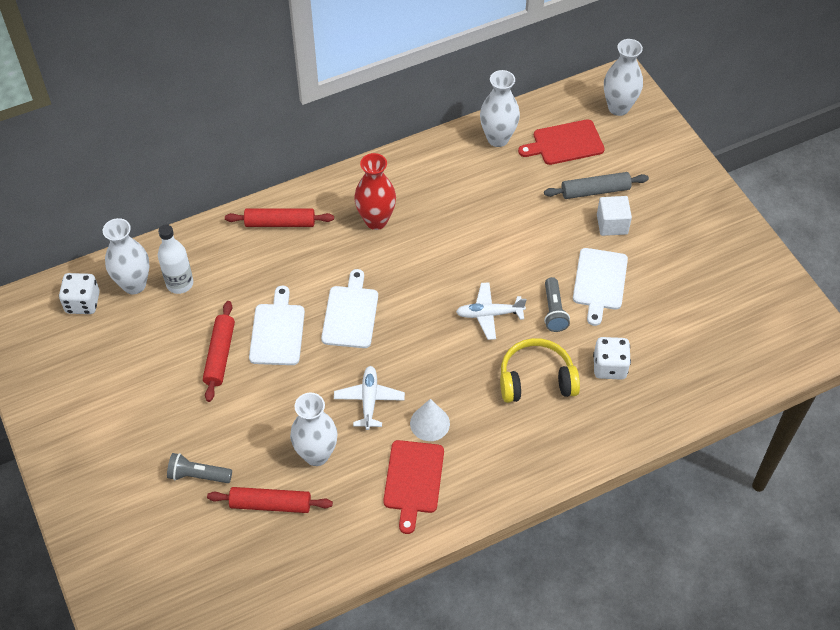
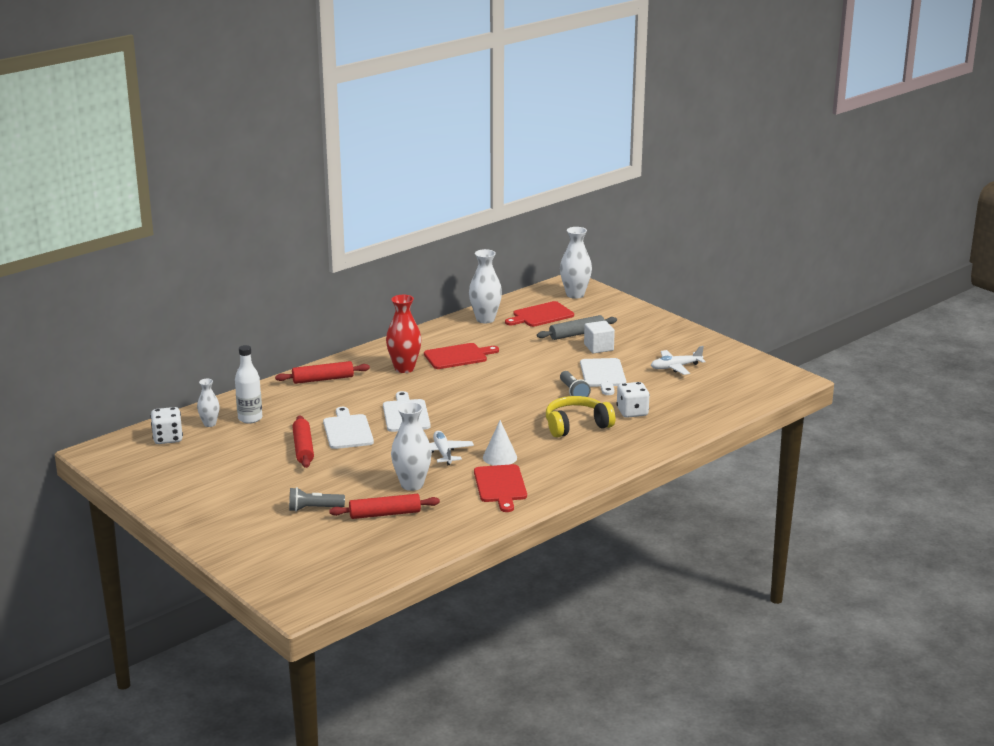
camera: 15 degrees left, 30 degrees down
white vase [103,218,150,294] -> white vase [197,379,220,427], size x0.59
white plane [456,282,527,340] -> white plane moved to [651,346,706,375]
none -> red cutting board [424,343,499,369]

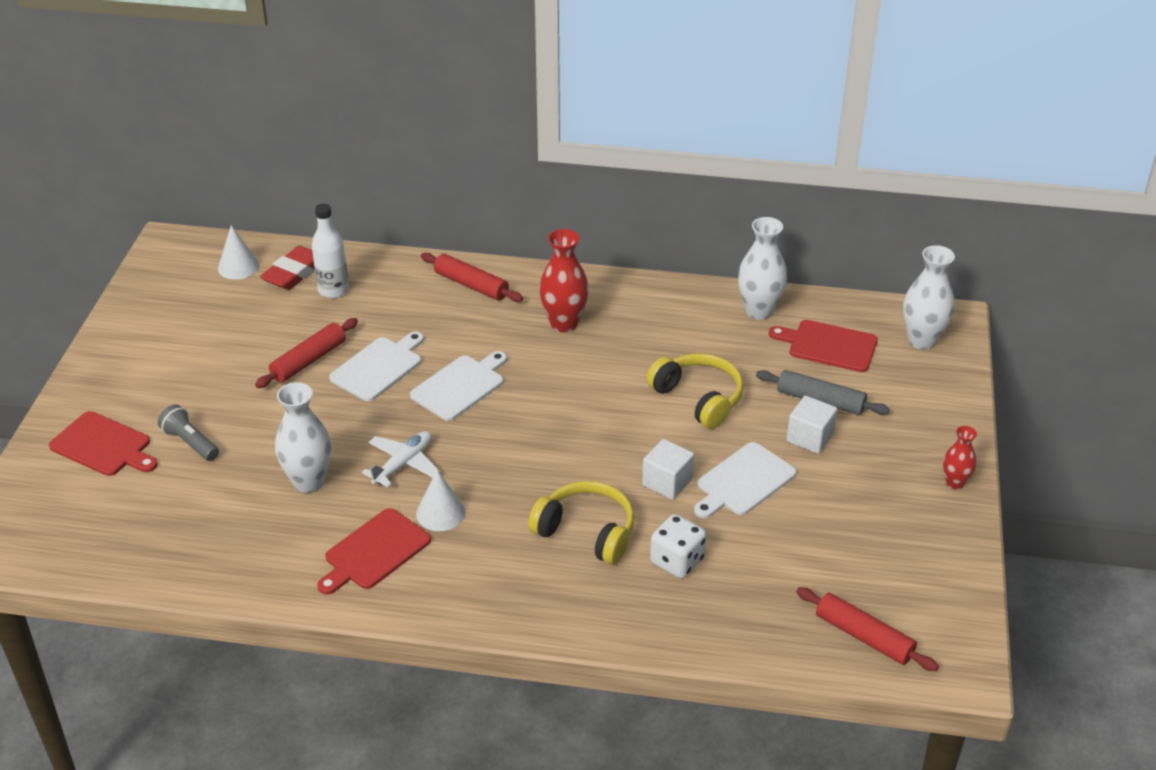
camera: 50 degrees right, 15 degrees up
white dice [150,407,183,444] -> white cone [218,225,260,280]
white vase [197,379,220,427] -> red eraser [260,246,315,290]
red rolling pin [329,494,440,519] -> red rolling pin moved to [796,587,939,671]
red cutting board [424,343,499,369] -> red cutting board moved to [49,411,158,476]
grey flashlight [560,371,591,397] -> white cube [642,439,694,500]
white plane [651,346,706,375] -> none
none -> yellow headphones [646,353,744,429]
none -> red vase [943,426,977,490]

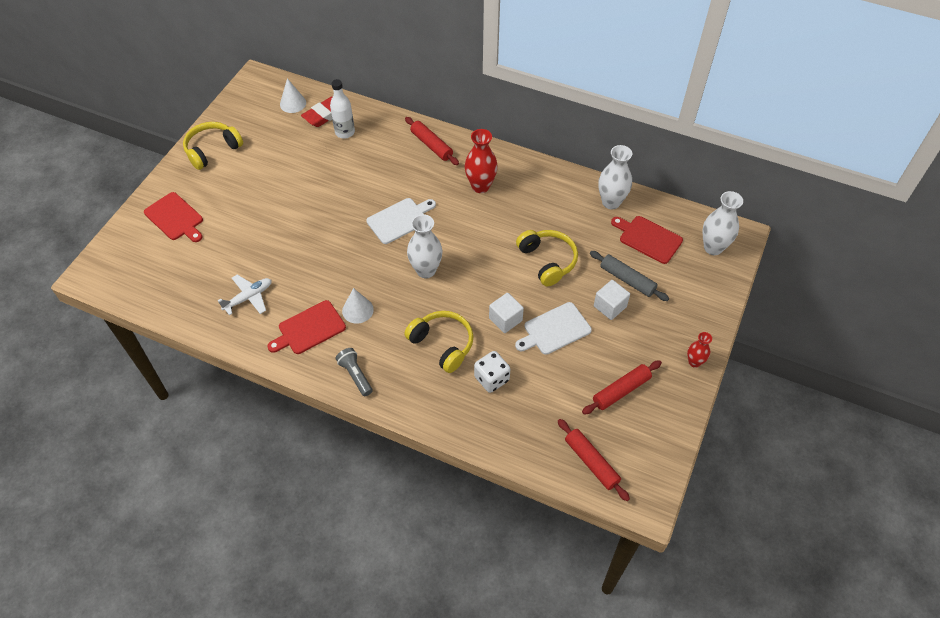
camera: 15 degrees right, 15 degrees up
grey flashlight [158,404,219,461] -> grey flashlight moved to [335,348,373,396]
red rolling pin [255,318,358,388] -> red rolling pin moved to [582,360,662,415]
white vase [275,382,331,493] -> white vase moved to [407,214,443,278]
white cutting board [329,331,424,401] -> none
white plane [362,431,440,488] -> white plane moved to [218,274,271,315]
none -> yellow headphones [183,122,243,170]

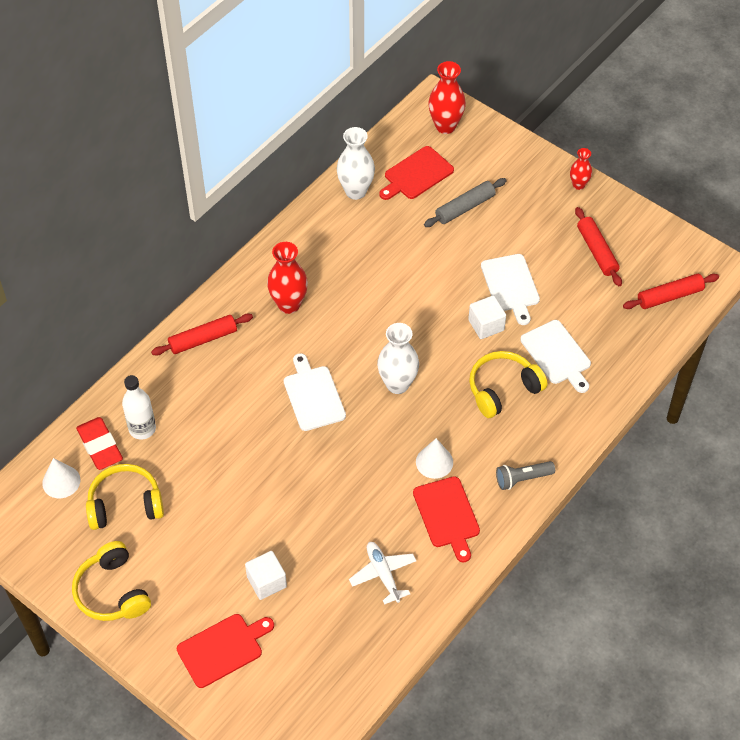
camera: 75 degrees left, 0 degrees up
white dice [474,351,510,393] -> white cutting board [520,320,591,393]
yellow headphones [516,230,578,286] -> yellow headphones moved to [86,464,164,530]
white cube [594,280,630,320] -> white cube moved to [245,551,287,600]
white vase [702,191,743,255] -> red vase [428,61,466,134]

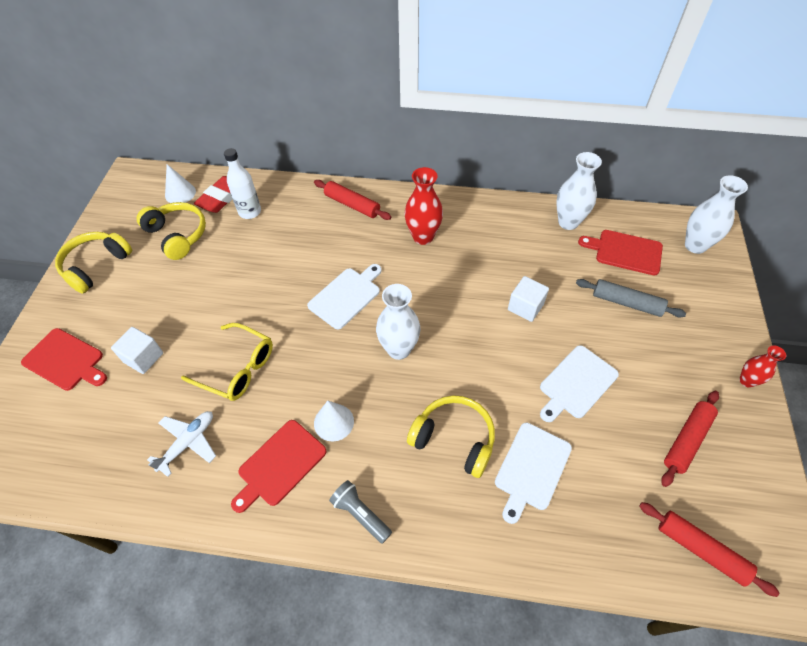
camera: 60 degrees right, 0 degrees up
red vase [428,61,466,134] -> white vase [685,175,748,254]
white cube [468,295,506,339] -> white cube moved to [508,276,549,322]
none -> yellow glasses [181,323,273,401]

